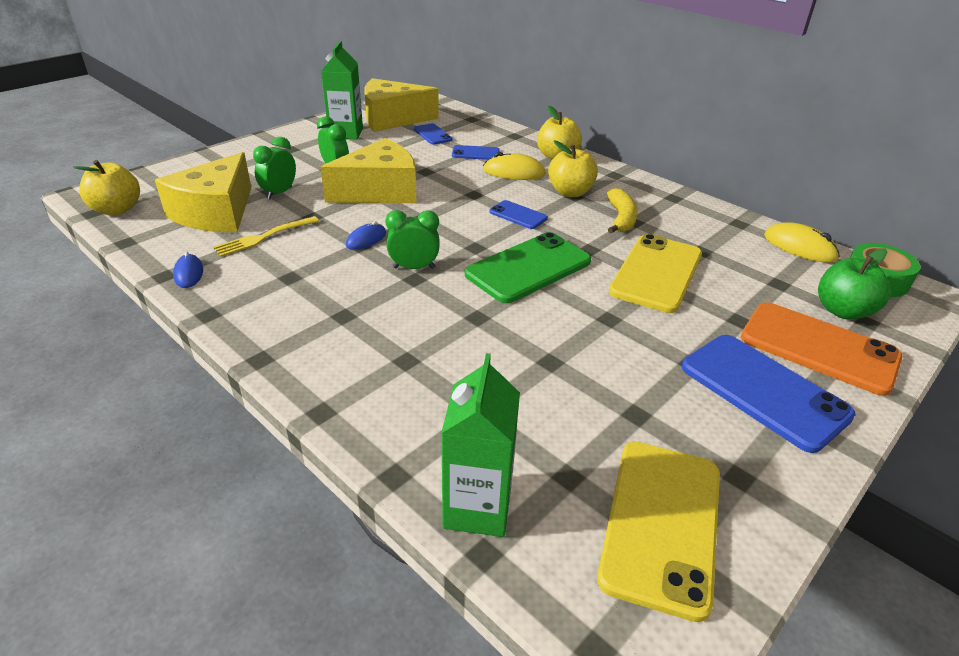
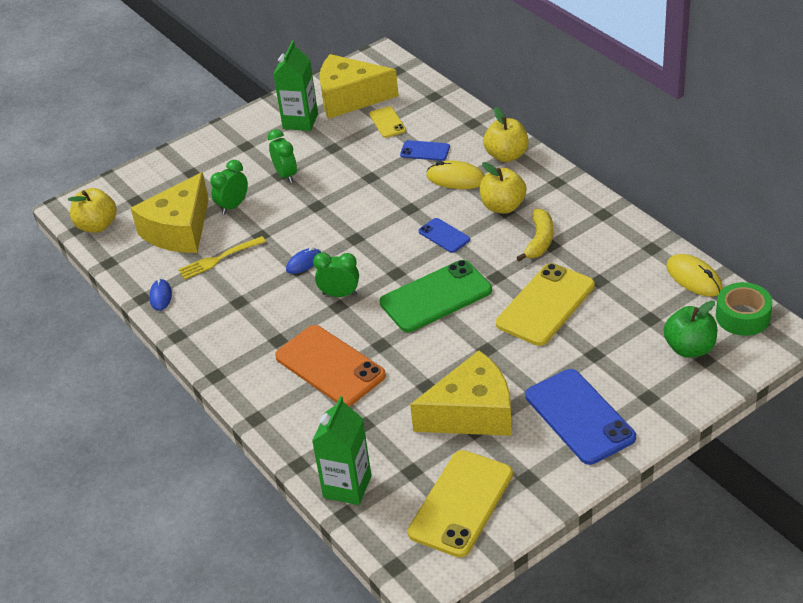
camera: 15 degrees right, 5 degrees up
yellow cheese [320,138,416,203] -> yellow cheese moved to [410,350,512,436]
blue phone [414,123,453,145] -> yellow phone [369,106,406,138]
orange phone [741,302,903,396] -> orange phone moved to [275,325,386,406]

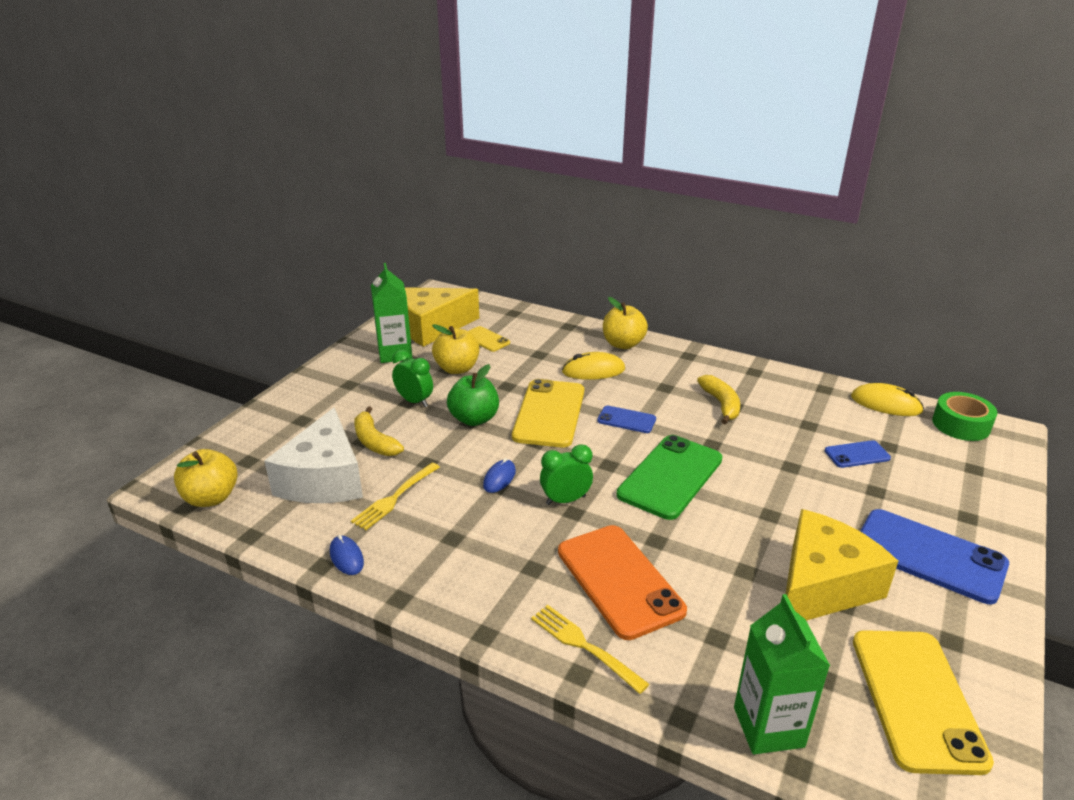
camera: 30 degrees left, 10 degrees down
yellow cheese [131,172,209,253] -> white cheese [265,407,363,503]
green clock [210,160,248,215] -> yellow banana [354,407,404,456]
orange phone [275,325,386,406] -> orange phone turned 45 degrees clockwise [558,525,687,640]
blue phone [400,140,450,161] -> blue phone moved to [825,440,891,468]
yellow apple [480,162,526,214] -> yellow apple moved to [432,324,479,374]
yellow phone [496,263,595,346] -> yellow phone moved to [512,379,584,448]
green apple [664,301,717,358] -> green apple moved to [447,364,499,426]
none -> yellow fork [531,605,649,694]

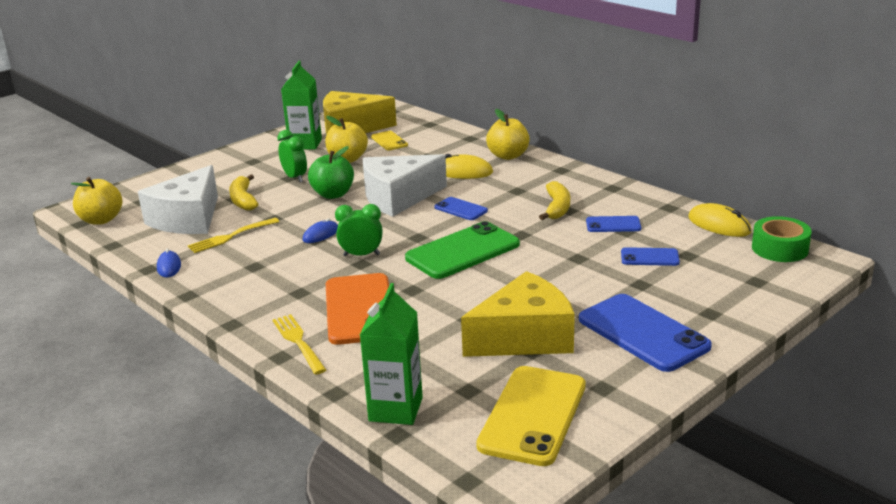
camera: 20 degrees right, 5 degrees down
yellow phone [512,379,584,448] -> white cheese [363,154,447,217]
none -> blue phone [586,216,641,232]

